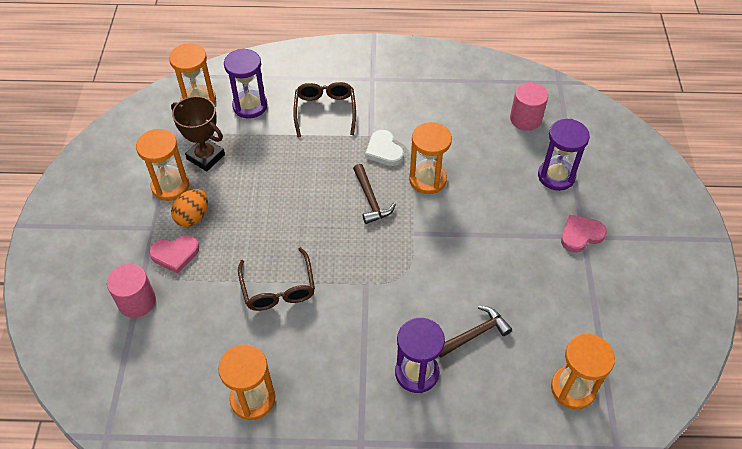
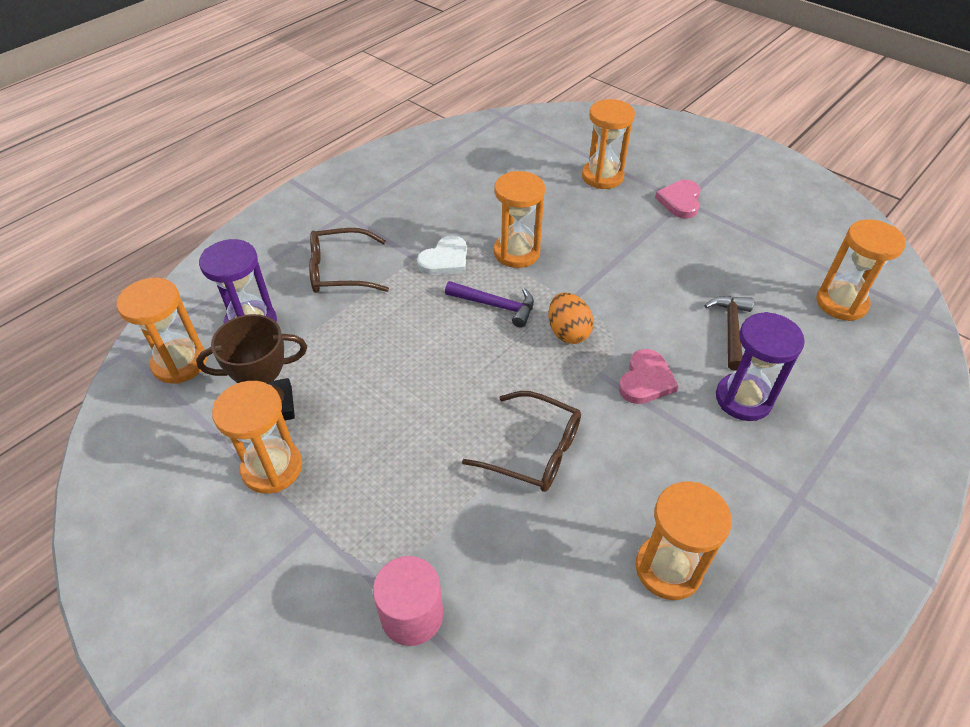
camera: 50 degrees left, 5 degrees down
pink heart [149,235,199,274] -> pink heart moved to [619,349,679,404]
orange egg [171,189,208,227] -> orange egg moved to [549,292,594,344]
brown glasses [293,82,356,137] -> brown glasses turned 45 degrees counterclockwise [309,228,389,293]
brown hammer [353,164,396,224] -> purple hammer [445,281,534,328]
white heart [365,130,404,166] -> white heart turned 60 degrees counterclockwise [417,236,467,275]
pink cylinder [510,82,548,131] -> none
purple hourglass [538,119,590,191] -> orange hourglass [582,99,635,189]

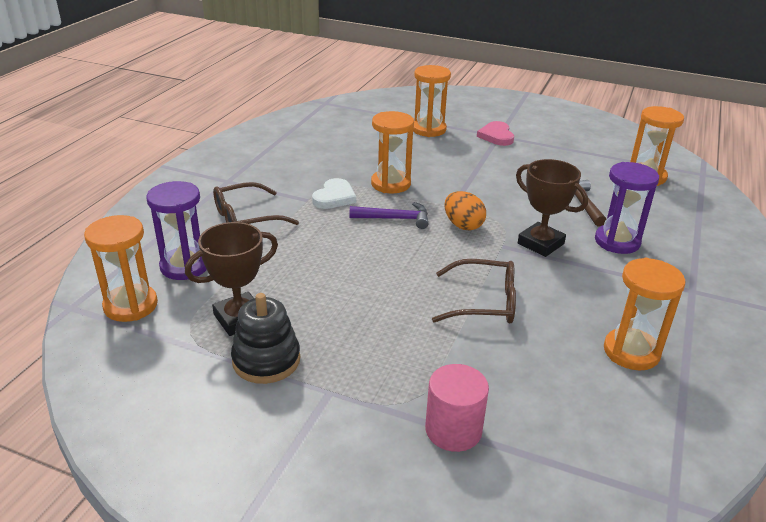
camera: 20 degrees left, 15 degrees down
orange hourglass [212,381,302,494] -> black stacking toy [231,293,300,384]
pink heart [619,349,679,404] -> brown trophy [516,159,588,257]

